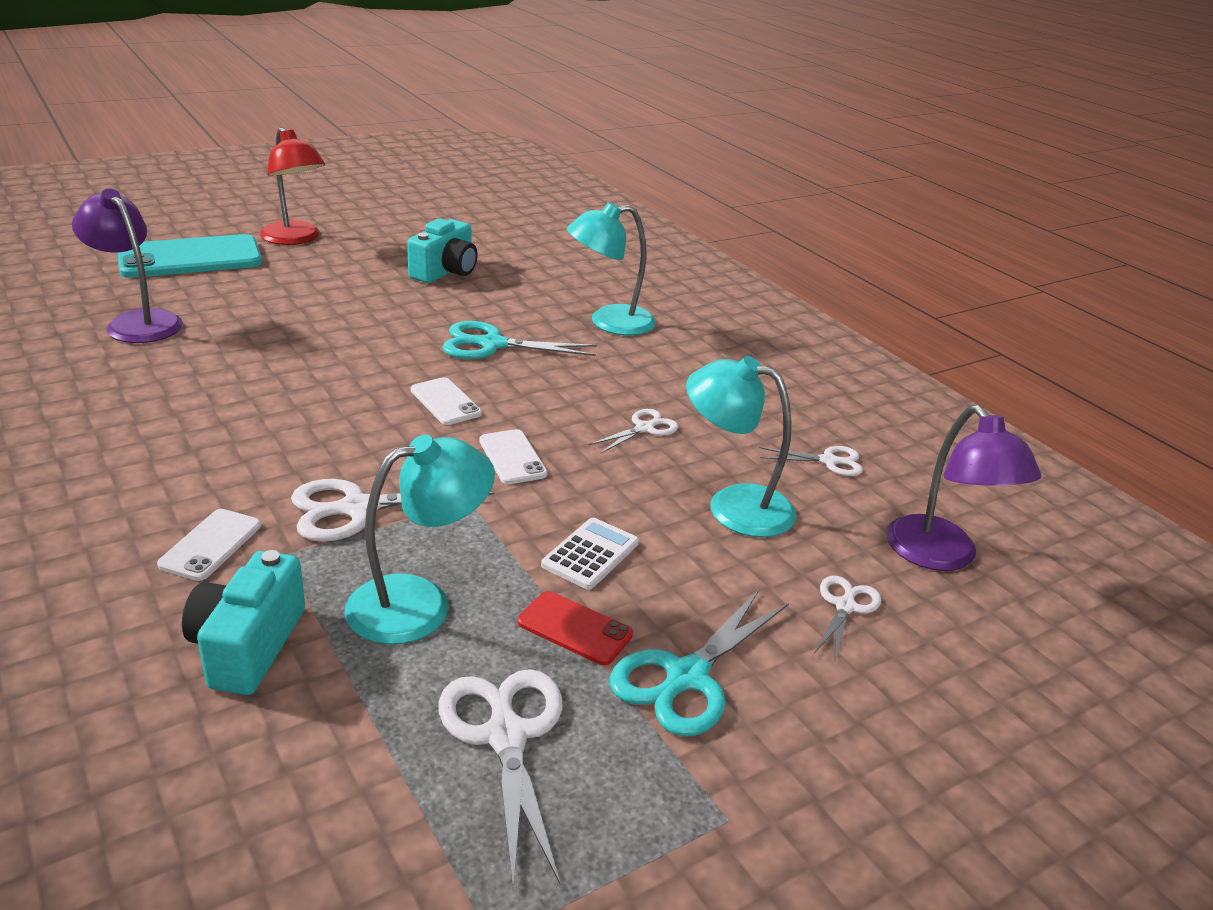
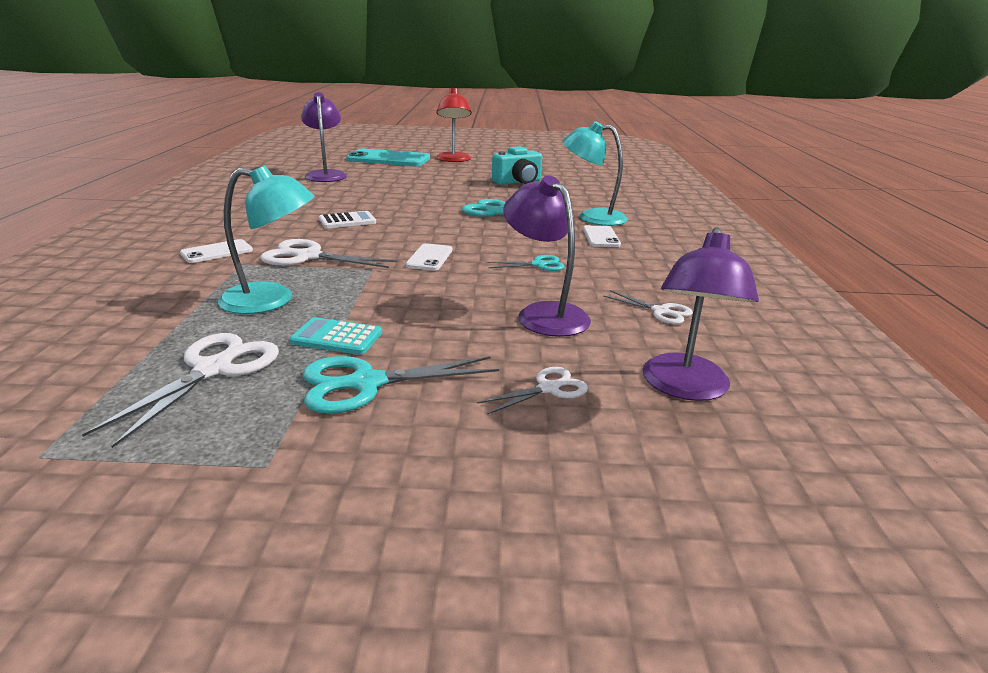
camera: 35 degrees right, 5 degrees down
turquoise camera [182,550,305,695] -> none
white phone [411,377,482,425] -> white phone moved to [583,225,621,247]
red phone [518,591,633,665] -> turquoise calculator [289,317,382,355]
white calculator [541,518,639,590] -> white calculator moved to [319,211,376,228]
white scissors [589,409,678,453] -> turquoise scissors [486,255,565,271]
turquoise lamp [686,356,797,537] -> purple lamp [503,175,591,337]

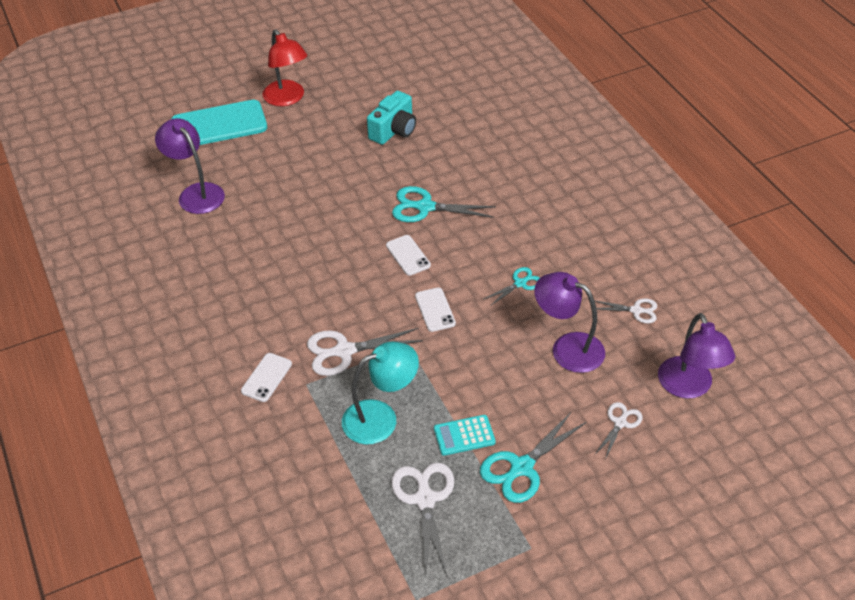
camera: 25 degrees left, 20 degrees up
white calculator [319,211,376,228] -> none
turquoise lamp [562,121,628,226] -> none
white phone [583,225,621,247] -> white phone moved to [386,235,431,276]

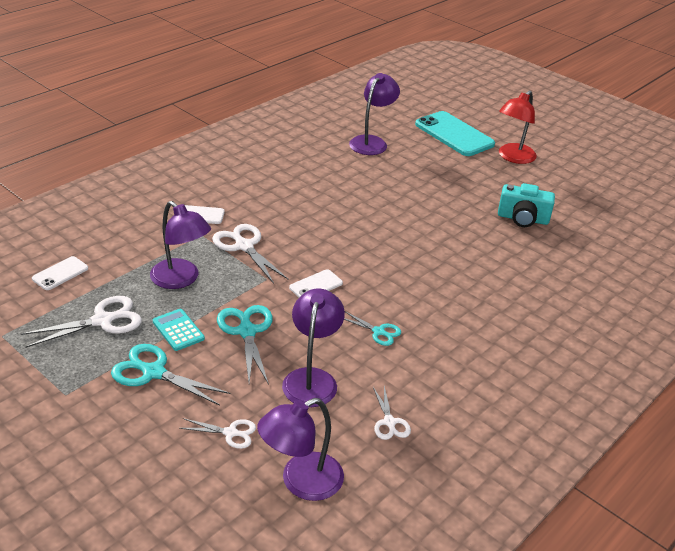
camera: 65 degrees right, 10 degrees down
turquoise lamp [342,342,419,445] -> purple lamp [150,201,211,289]
white phone [386,235,431,276] -> white phone moved to [32,256,88,290]
turquoise scissors [392,186,496,222] -> turquoise scissors moved to [217,305,273,385]

